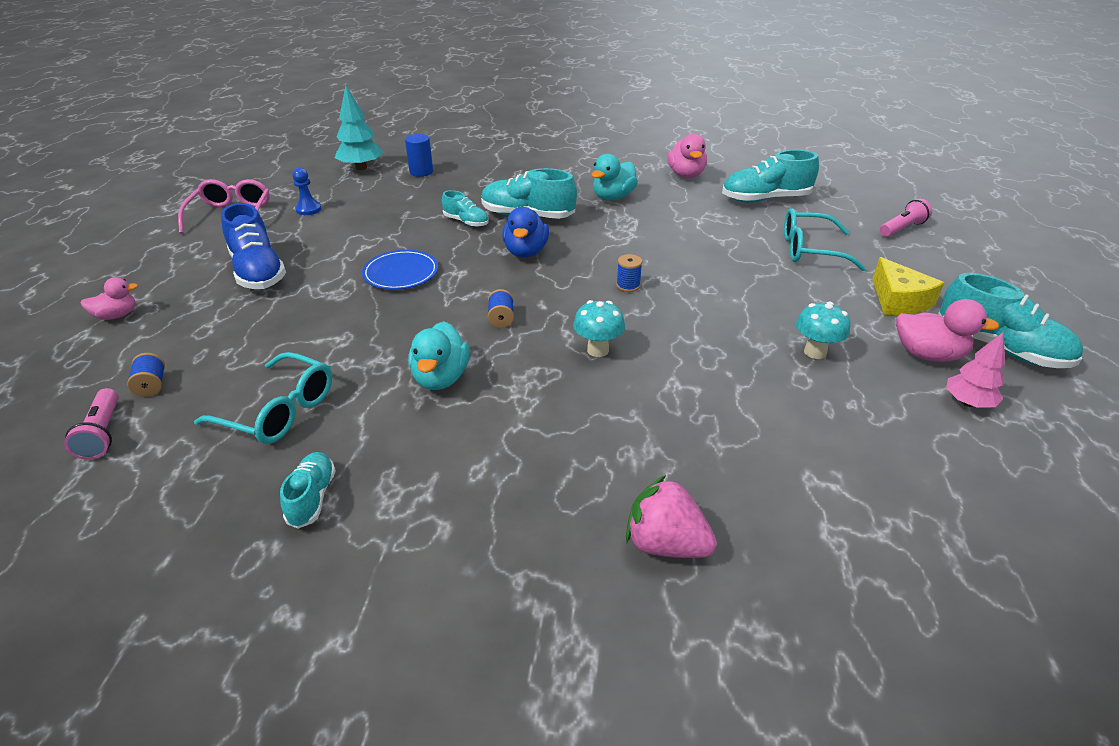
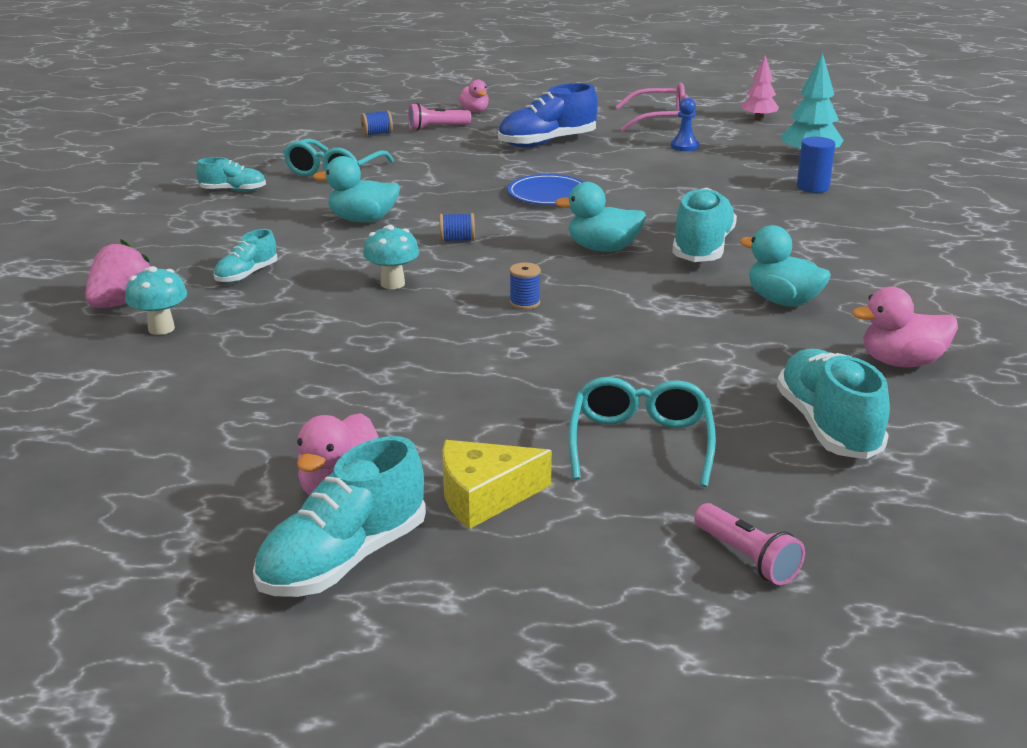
camera: 90 degrees right, 10 degrees down
pink flashlight [64,388,119,460] -> pink flashlight moved to [408,103,471,130]
turquoise shoe [442,190,489,227] -> turquoise shoe moved to [214,229,278,283]
blue duck [502,207,549,257] -> turquoise duck [555,182,646,251]
turquoise mushroom [796,302,850,359] -> turquoise mushroom moved to [125,266,187,335]
pink tree [946,332,1005,408] -> pink tree moved to [741,55,779,121]

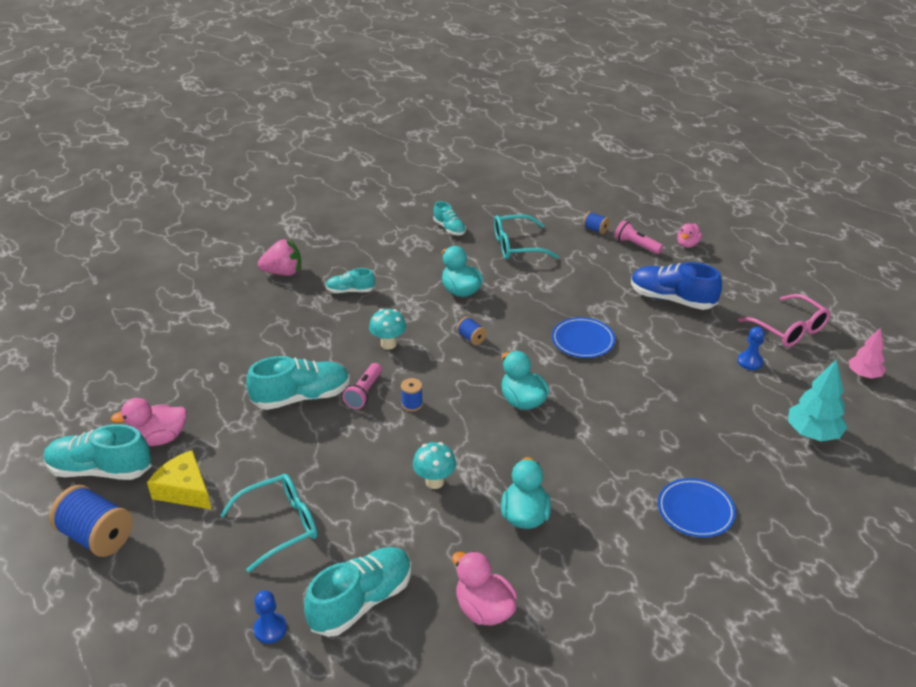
camera: 55 degrees right, 10 degrees up
turquoise mushroom [125,266,187,335] -> turquoise mushroom moved to [413,442,456,489]
turquoise shoe [672,188,737,262] -> turquoise shoe moved to [246,356,350,410]
pink flashlight [694,503,805,585] -> pink flashlight moved to [342,363,382,409]
blue cylinder [797,137,835,193] -> none
none -> blue spool [49,485,133,557]
none -> blue pawn [253,590,287,644]
none -> blue plate [658,478,736,538]

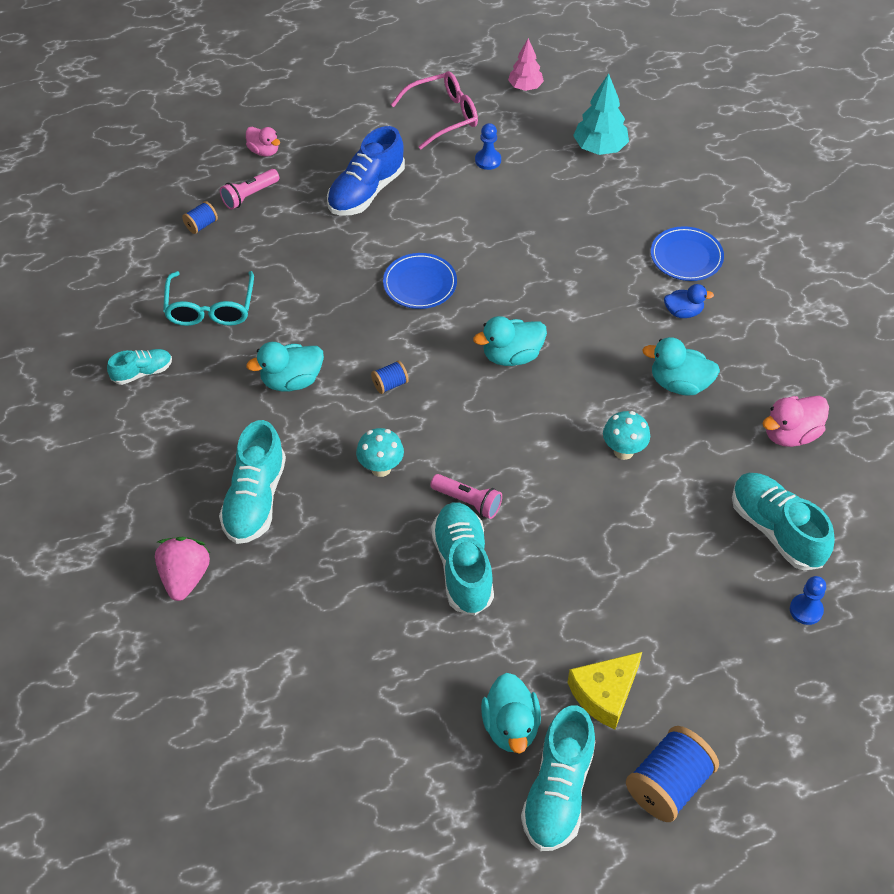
camera: 80 degrees left, 15 degrees up
pink duck [111,398,187,446] -> turquoise duck [481,673,541,754]
turquoise glasses [220,474,317,572] -> none
turquoise shoe [326,268,375,293] -> turquoise shoe [219,420,286,544], size x1.79
blue spool [401,378,423,411] -> none
none -> blue duck [664,284,714,318]

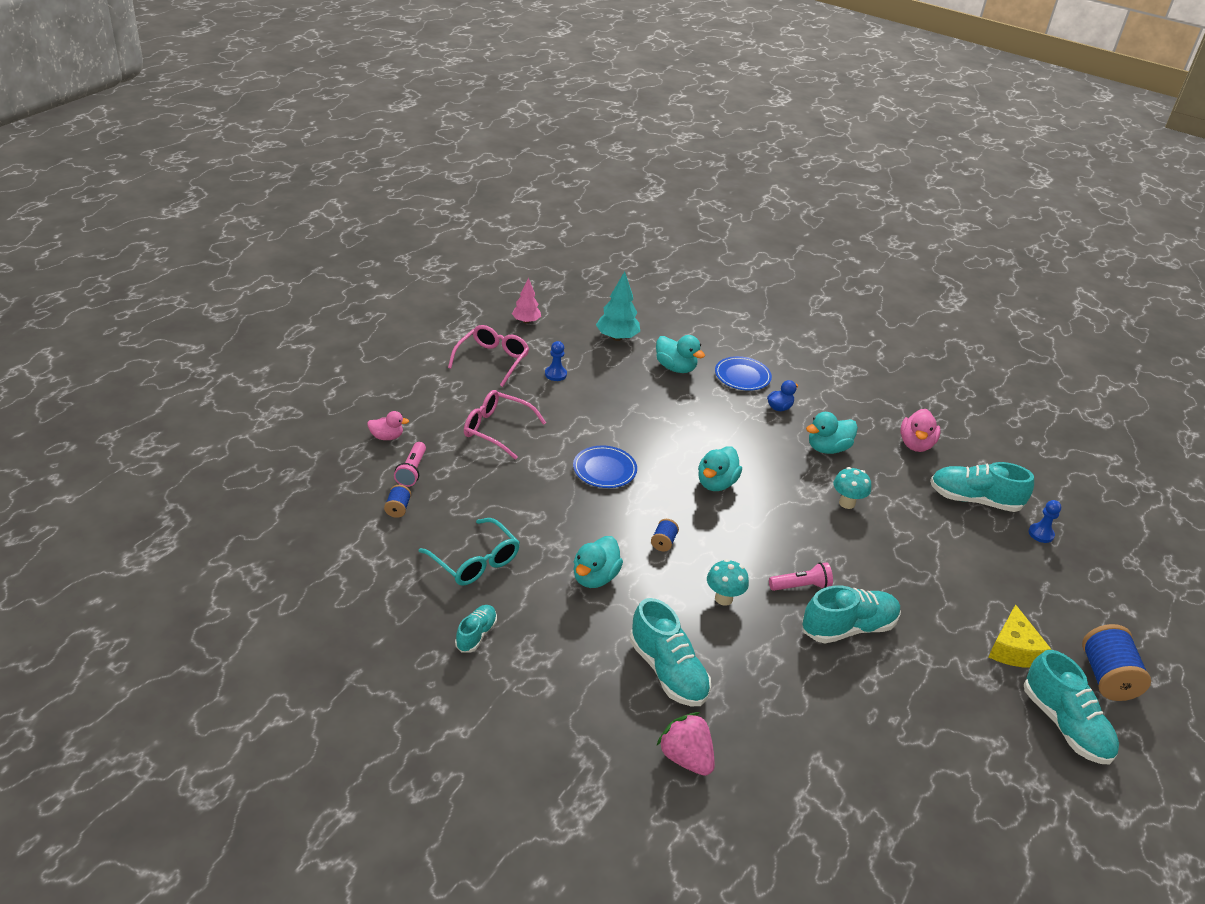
camera: 45 degrees left, 15 degrees down
blue shoe [327,126,405,216] -> pink glasses [464,390,546,460]
turquoise shoe [431,502,494,615] -> turquoise shoe turned 120 degrees clockwise [802,585,901,643]
turquoise duck [481,673,541,754] -> turquoise duck moved to [656,335,705,373]

